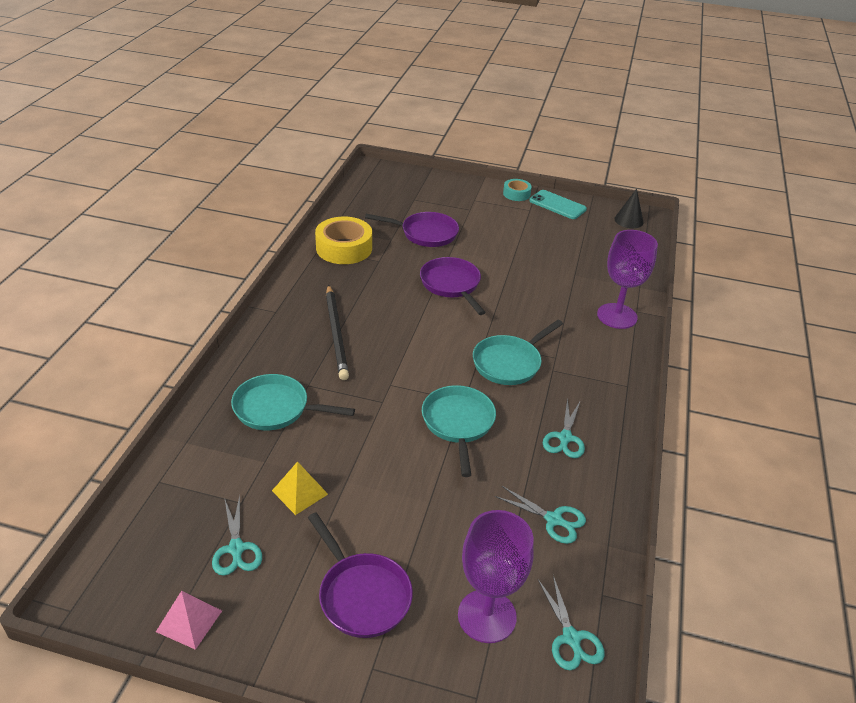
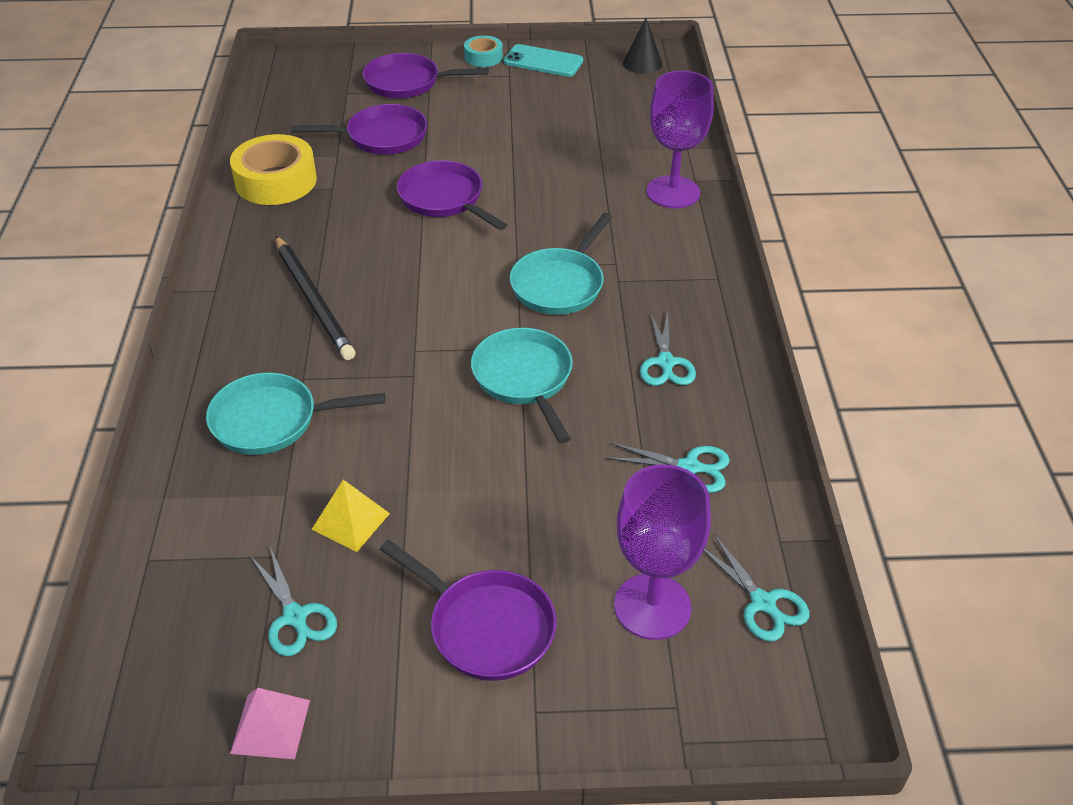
camera: 15 degrees left, 5 degrees up
none -> purple pan [363,53,489,98]

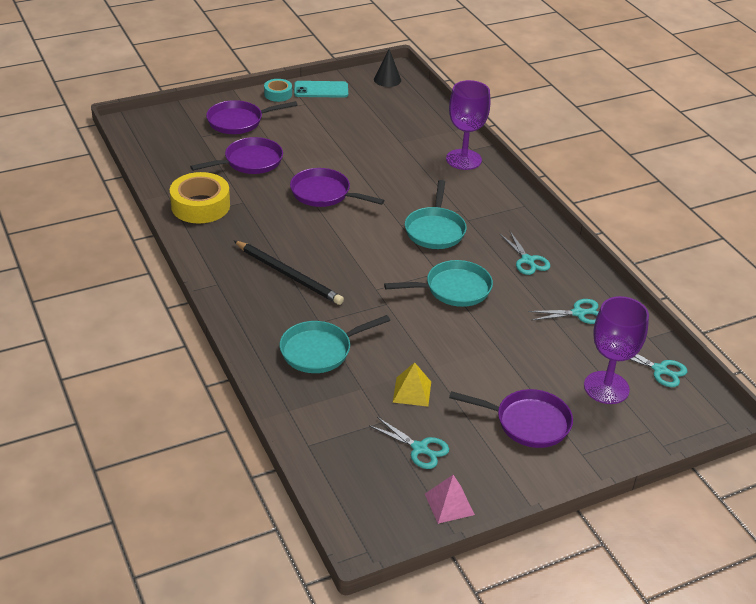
camera: 25 degrees left, 5 degrees down
turquoise pan [471,328,573,444] -> turquoise pan turned 120 degrees clockwise [384,260,493,307]

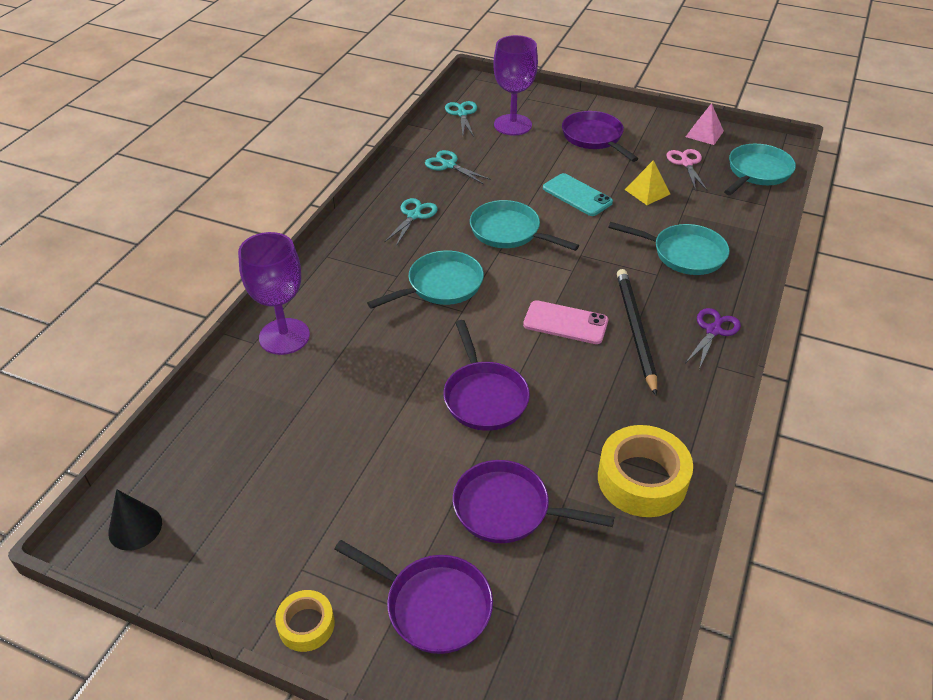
camera: 130 degrees left, 5 degrees up
turquoise tape [264,79,292,102] -> yellow tape [275,590,335,652]
turquoise phone [294,81,348,98] -> turquoise phone moved to [543,173,613,216]
turquoise scissors [369,417,449,469] -> pink scissors [666,149,707,191]
none -> pink phone [523,300,608,344]
none -> purple scissors [686,308,741,369]
none -> turquoise pan [724,144,796,195]

